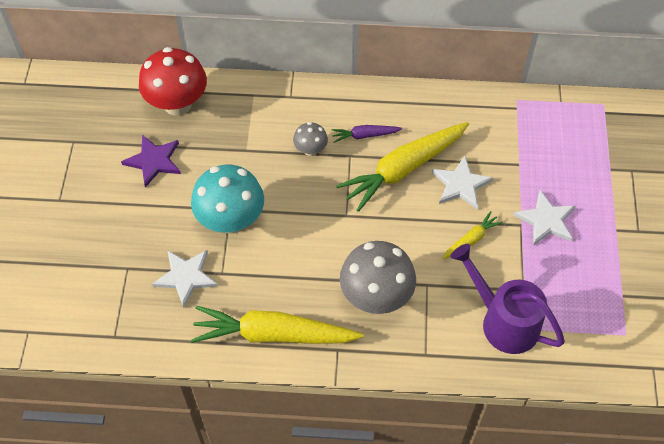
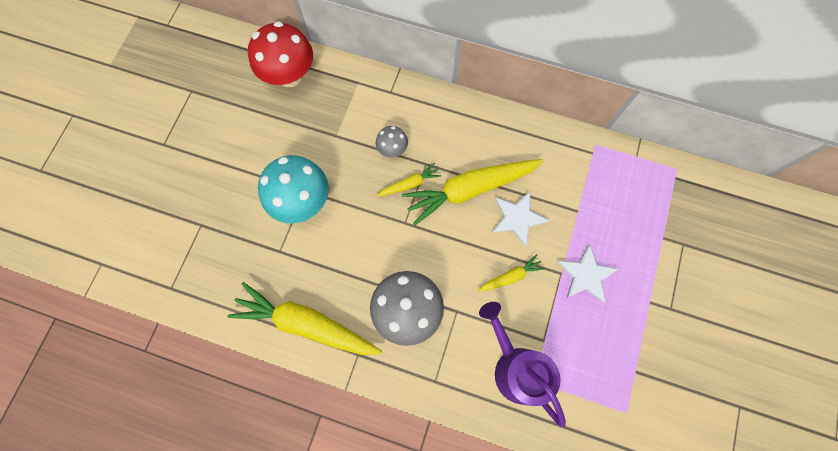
camera: 15 degrees right, 15 degrees up
purple star [121,135,181,188] -> none
white star [152,250,218,308] -> none
purple carrot [331,125,402,143] -> none
none -> yellow carrot [377,163,441,197]

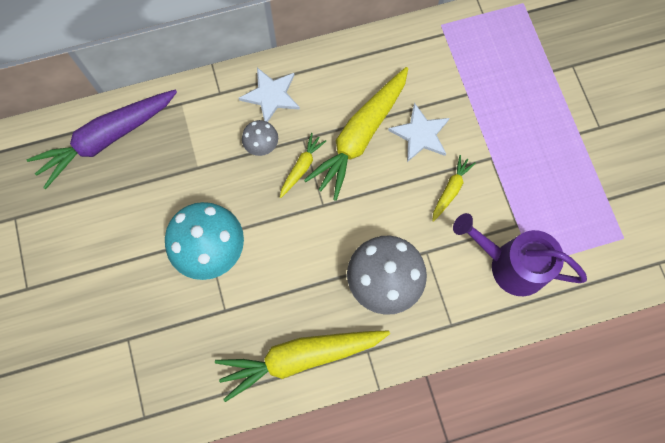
camera: 35 degrees left, 0 degrees up
red mushroom [248,21,313,87] -> purple carrot [26,90,177,189]
white star [558,244,618,303] -> white star moved to [239,68,300,122]

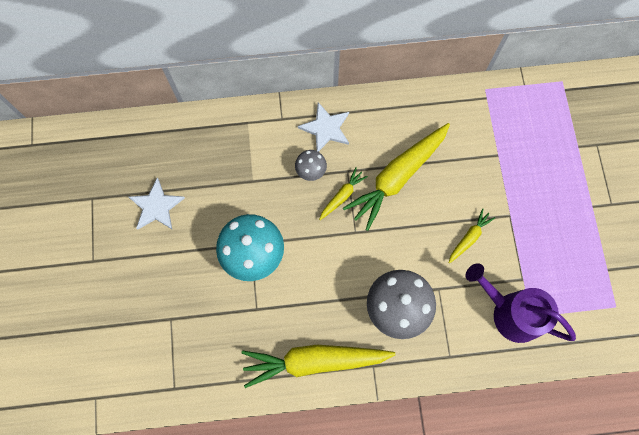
camera: 10 degrees right, 0 degrees up
purple carrot [26,90,177,189] -> none
white star [388,103,450,162] -> white star moved to [129,178,185,230]

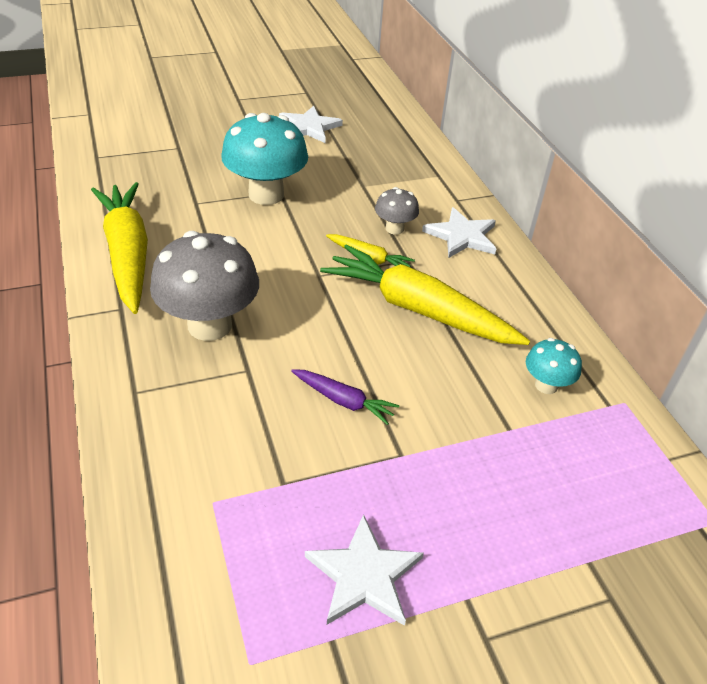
camera: 75 degrees right, 30 degrees down
yellow carrot [449,208,495,263] -> purple carrot [291,369,400,425]
purple watering can [465,263,576,343] -> none
none -> white star [305,514,424,626]
none -> turquoise mushroom [526,338,582,394]

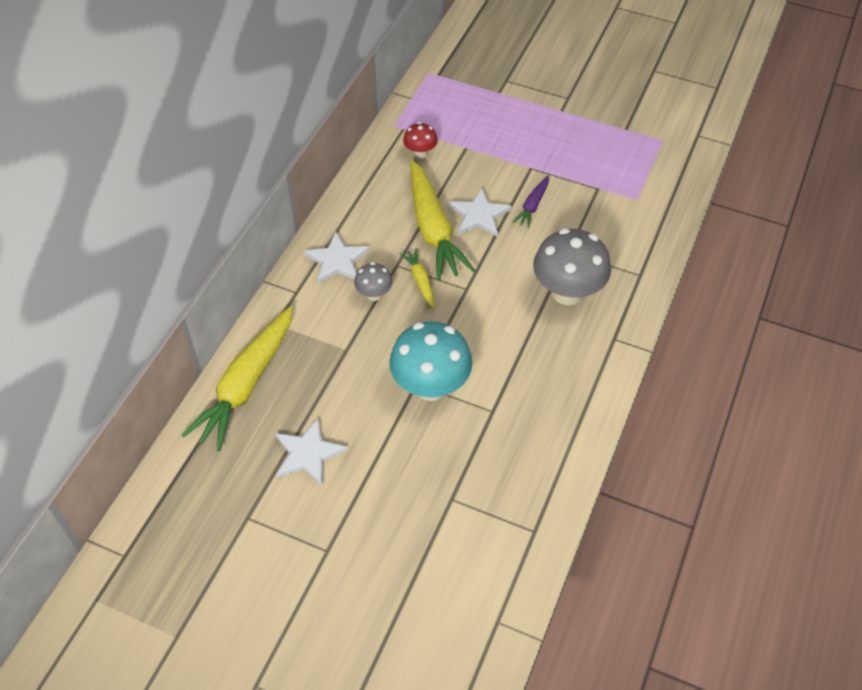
camera: 135 degrees left, 10 degrees up
yellow carrot [91,182,148,314] -> yellow carrot moved to [182,306,293,451]
purple carrot [291,369,400,425] -> purple carrot turned 135 degrees counterclockwise [513,176,549,228]
white star [305,514,424,626] -> white star moved to [449,188,512,237]
turquoise mushroom [526,338,582,394] -> red mushroom [403,122,438,159]

